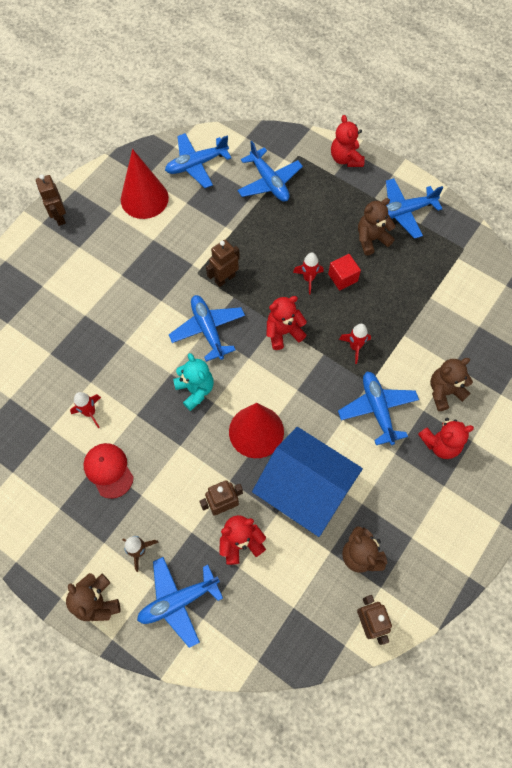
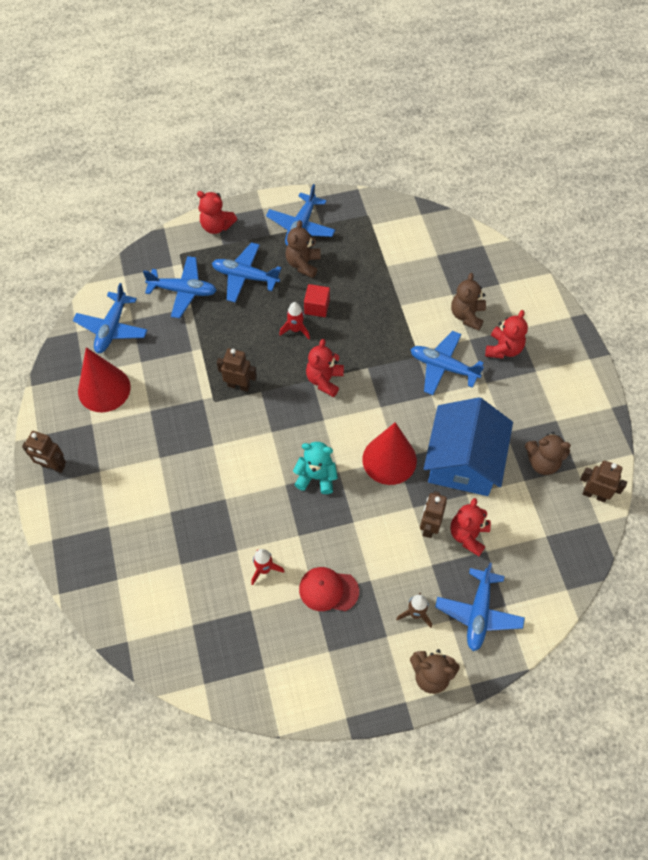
camera: 50 degrees left, 5 degrees down
blue plane [169,295,245,362] -> blue plane moved to [212,242,281,303]
brown robot [206,240,240,287] -> brown robot turned 105 degrees clockwise [217,348,257,392]
blue house [252,427,363,537] -> blue house turned 60 degrees counterclockwise [424,397,513,496]
red rocket [339,324,371,364] -> none

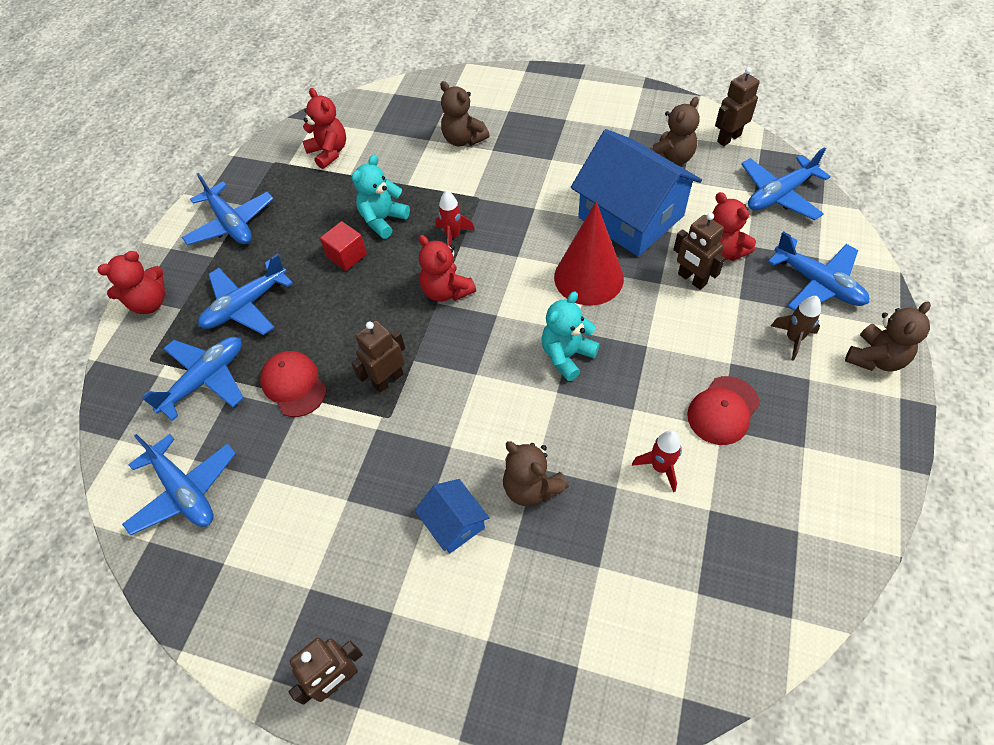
camera: 55 degrees left, 5 degrees down
red cone [78,347,131,412] -> none
red rocket [279,302,310,339] -> red rocket moved to [435,190,475,246]
brown teddy bear [285,220,321,278] -> brown teddy bear moved to [503,441,569,506]
blue plane [411,331,484,395] -> blue plane moved to [741,147,831,220]
red teddy bear [485,310,528,359] -> red teddy bear moved to [302,88,346,169]
none -> red cap [260,351,327,417]
none -> turquoise teddy bear [352,155,410,239]
none -> blue house [415,479,490,554]

